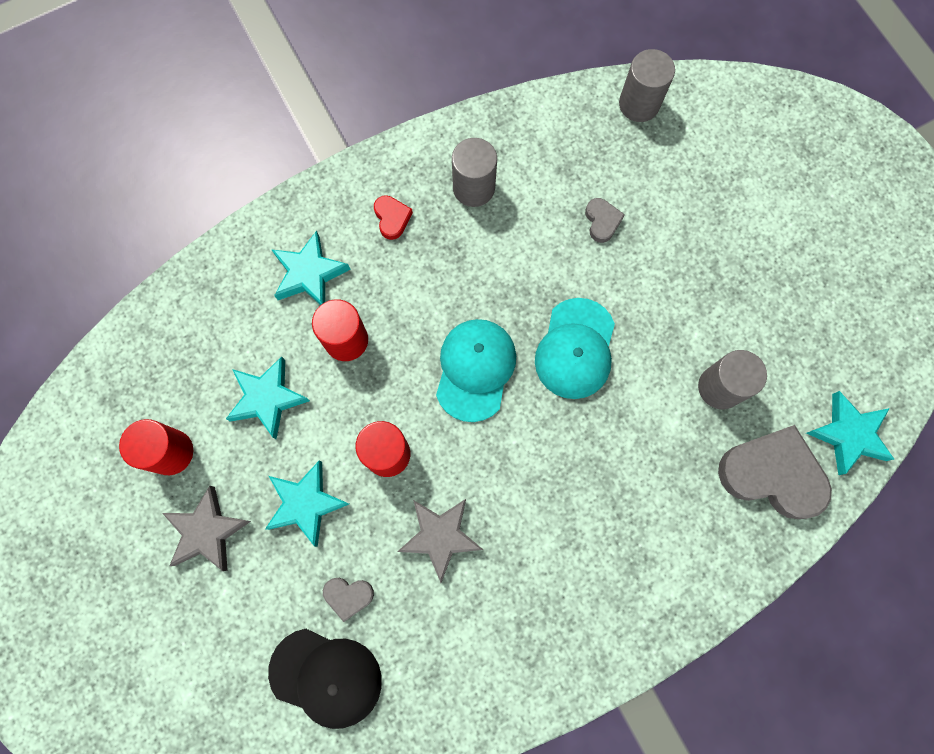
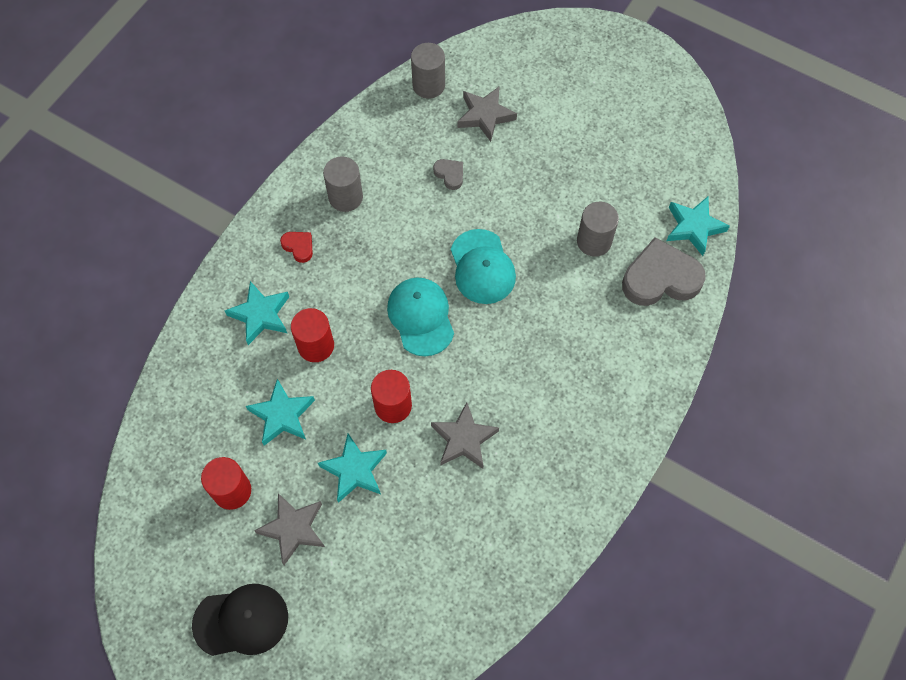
camera: 30 degrees left, 10 degrees down
black cap [268,629,382,729] -> black cap moved to [192,584,288,656]
grey heart [323,578,374,622] -> none
none -> grey star [458,86,517,142]

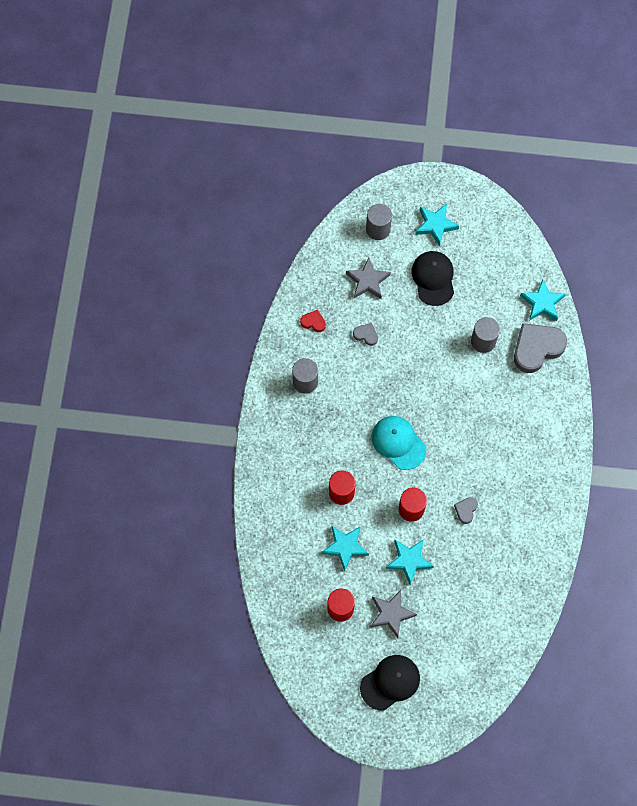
camera: 25 degrees left, 5 degrees up
turquoise star [225,281,289,345] -> turquoise star moved to [415,204,459,247]
red heart [280,232,313,263] -> red heart moved to [300,310,326,332]
grey cylinder [411,43,445,99] -> grey cylinder moved to [366,204,392,240]
grey star [431,402,499,469] -> grey heart [454,497,478,524]
turquoise cap [451,229,516,304] -> none
none -> black cap [412,251,454,306]

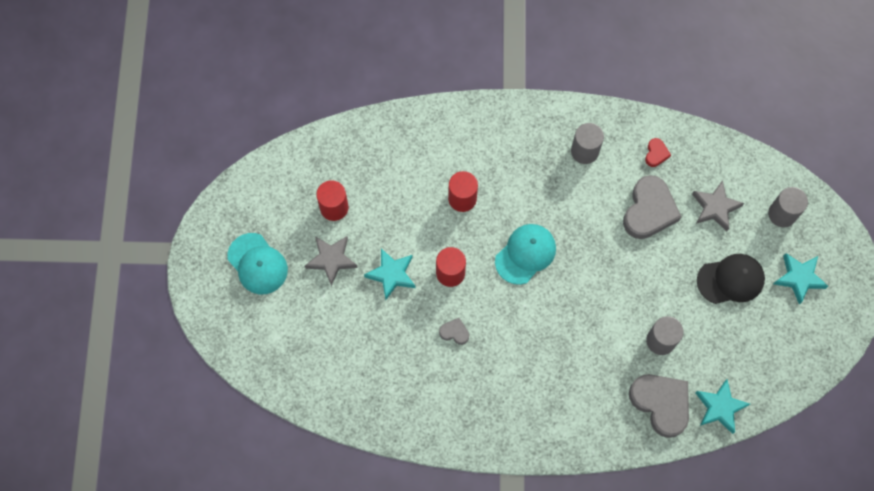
camera: 85 degrees right, 0 degrees up
turquoise star [322,526,369,572] -> none
grey heart [353,323,378,346] -> grey heart [623,175,682,239], size x2.18
black cap [360,655,420,711] -> turquoise cap [227,233,288,294]

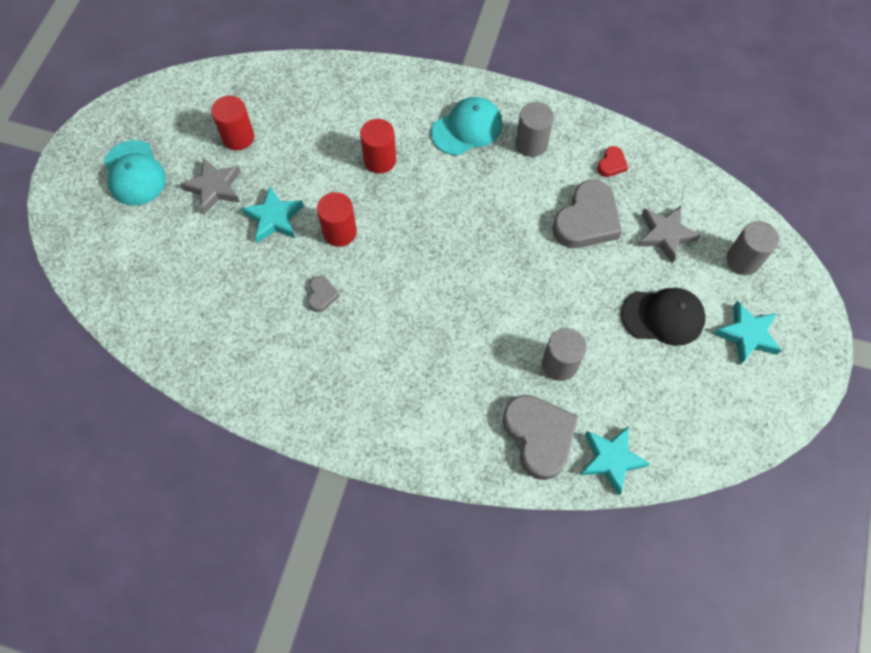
camera: 15 degrees right, 5 degrees down
grey heart [439,318,469,345] -> grey heart turned 60 degrees clockwise [308,276,340,312]
turquoise cap [495,224,556,285] -> turquoise cap moved to [431,97,502,155]

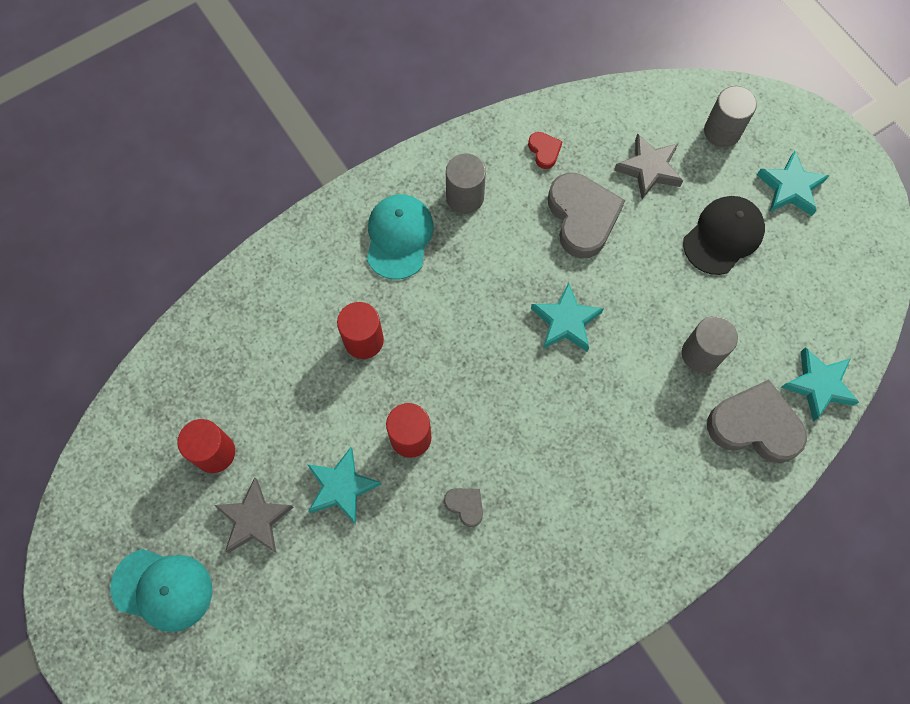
camera: 50 degrees left, 5 degrees up
none -> turquoise star [531,282,604,352]

